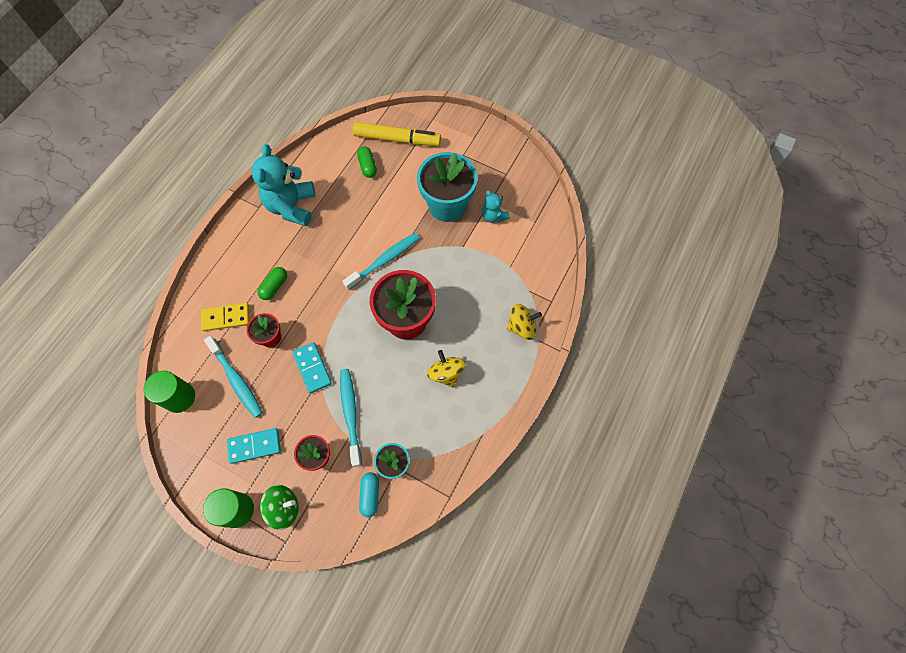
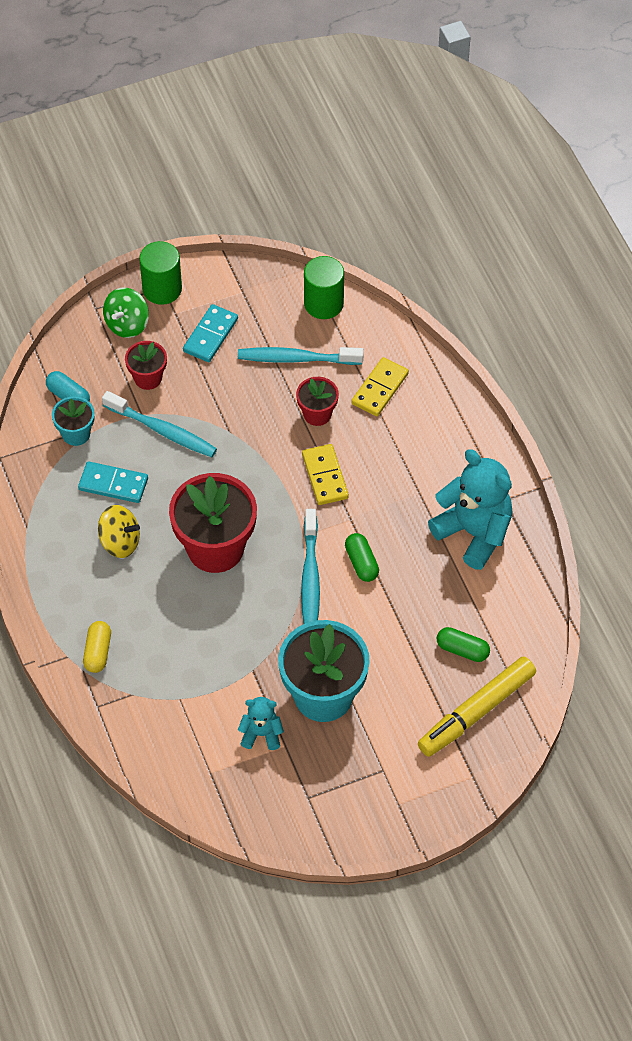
camera: 130 degrees right, 10 degrees down
green capsule [258,267,287,300] -> green capsule moved to [345,533,379,582]
turquoise domino [293,342,332,394] -> turquoise domino moved to [78,461,148,503]
yellow spinning top [507,304,542,340] -> yellow capsule [83,621,111,673]
none -> yellow domino [302,444,349,505]

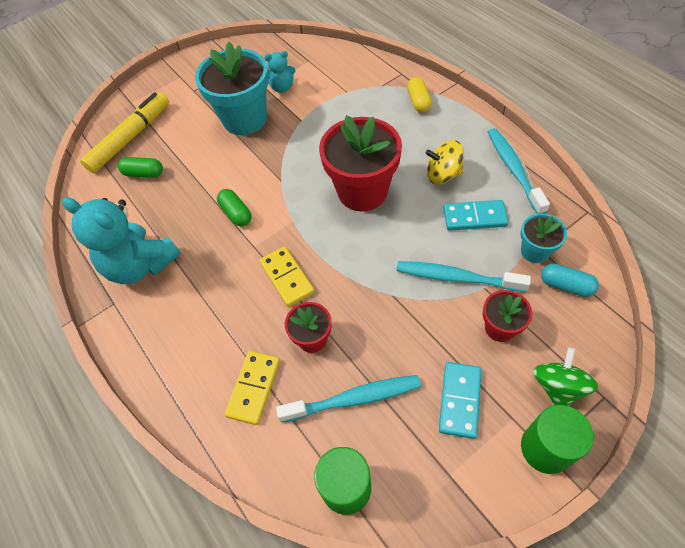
camera: 170 degrees right, 0 degrees up
turquoise toothbrush [301,509,320,624] -> turquoise toothbrush moved to [488,128,550,214]

